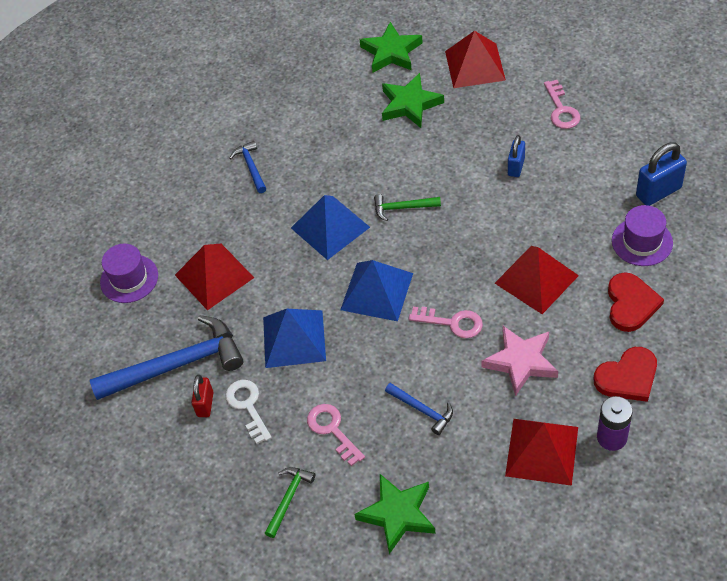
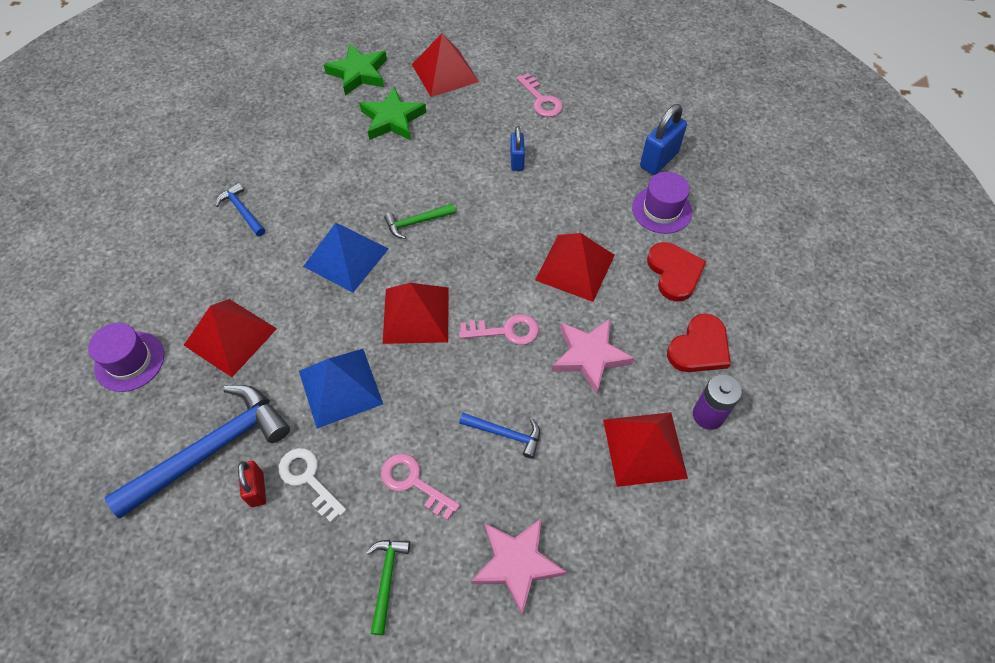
camera: 25 degrees left, 5 degrees up
blue pyramid [340,260,413,321] -> red pyramid [383,283,449,344]
green star [354,474,436,554] -> pink star [471,518,567,615]

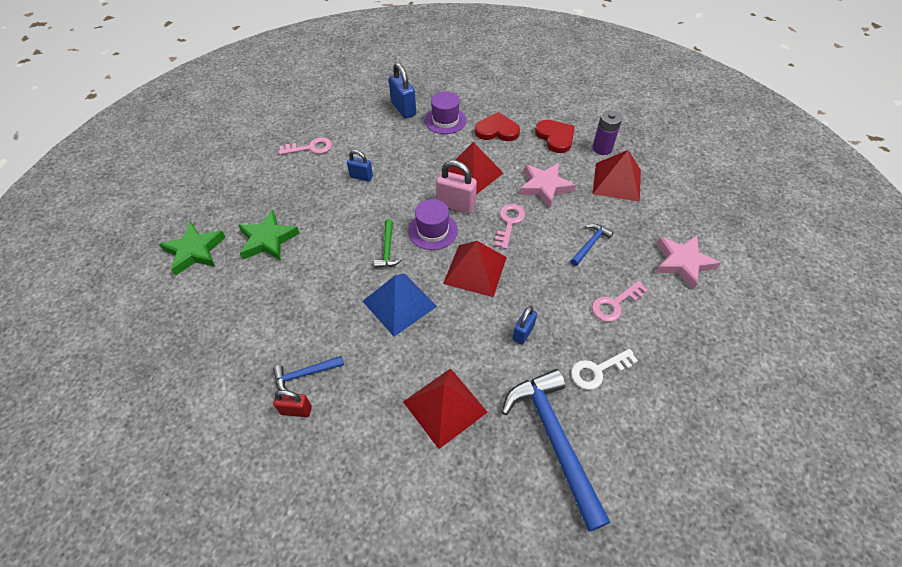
camera: 70 degrees left, 5 degrees down
purple hat [88,323,164,392] -> purple hat moved to [408,199,458,250]
red padlock [238,461,266,507] -> red padlock moved to [273,390,312,417]
blue pyramid [299,349,383,429] -> blue padlock [512,306,537,345]
green hammer [366,540,410,635] -> none
red pyramid [412,33,479,97] -> none
none -> pink padlock [436,160,477,214]

